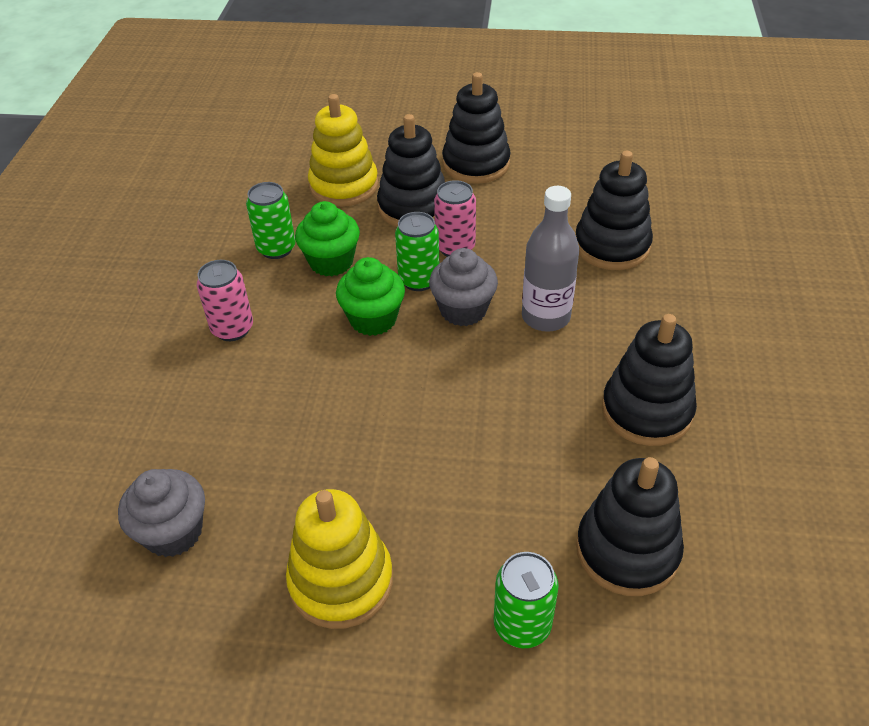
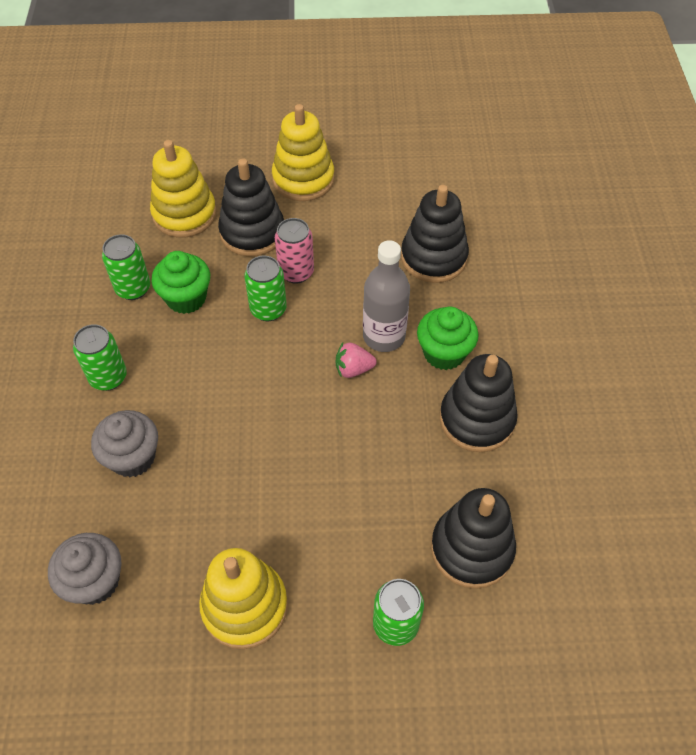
camera: 10 degrees left, 10 degrees up
pink can [197,260,253,341] -> green can [73,324,127,391]
green cupcake [336,257,405,336] -> green cupcake moved to [417,306,479,370]
grey cupcake [429,248,498,326] -> grey cupcake moved to [91,410,158,477]
black stacking toy [442,72,511,184] -> yellow stacking toy [272,104,334,201]
none -> pink strawberry [336,343,377,378]

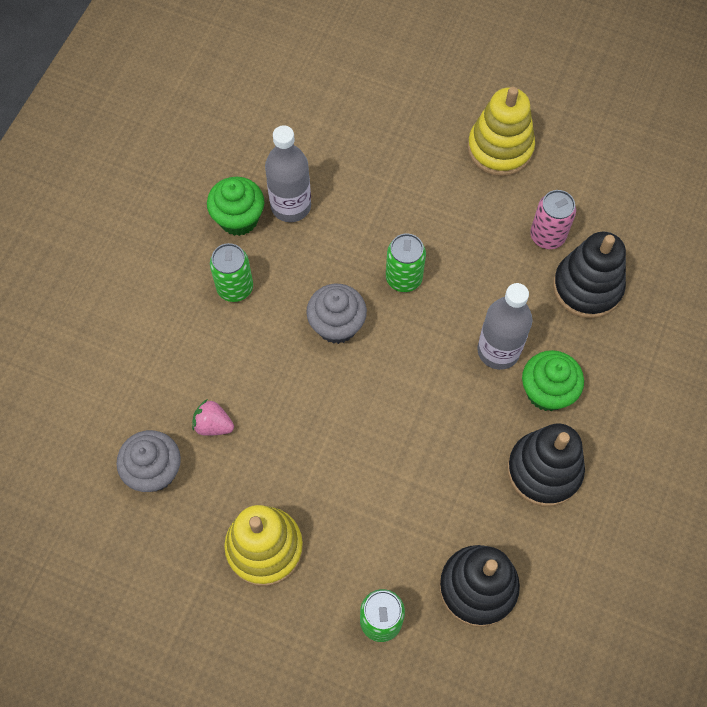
camera: 25 degrees right, 10 degrees up
grey cupcake [91,410,158,477] -> grey cupcake moved to [306,284,367,344]
green can [102,234,150,300] -> grey bottle [265,125,311,222]
yellow stacking toy [150,140,217,238] -> none
green cupcake [152,251,210,314] -> green cupcake moved to [207,177,264,236]
black stacking toy [218,159,284,256] -> none
pink can [275,218,314,284] -> pink can moved to [530,190,576,249]
pink strawberry [336,343,377,378] -> pink strawberry moved to [192,399,234,436]

